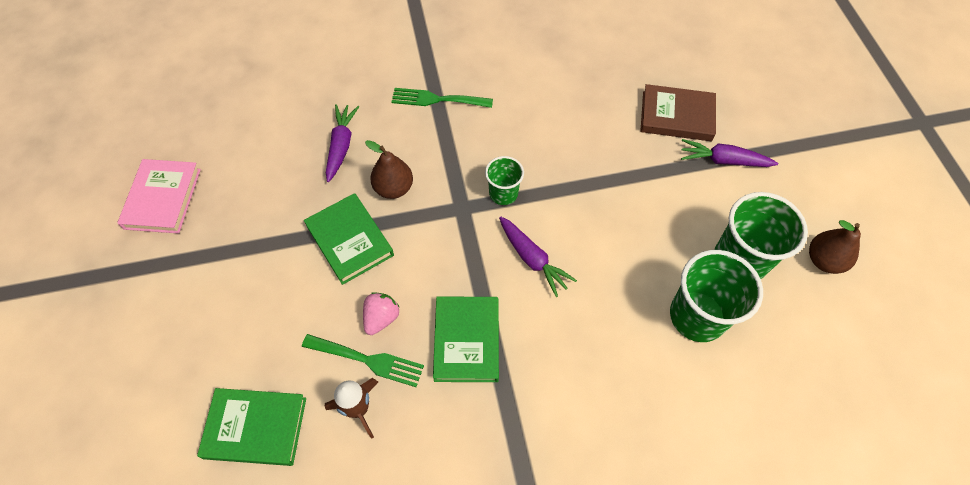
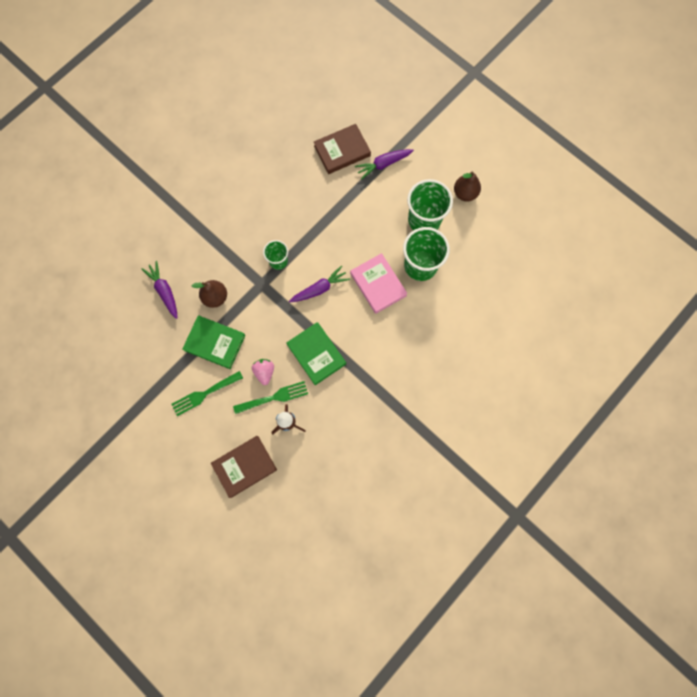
camera: 35 degrees left, 15 degrees up
pink book [117,159,201,234] -> pink book moved to [350,253,408,314]
green book [197,388,306,466] -> brown book [211,436,277,498]
green fork [392,88,493,108] -> green fork moved to [171,371,243,416]
purple carrot [499,216,577,297] -> purple carrot turned 45 degrees counterclockwise [289,266,350,303]

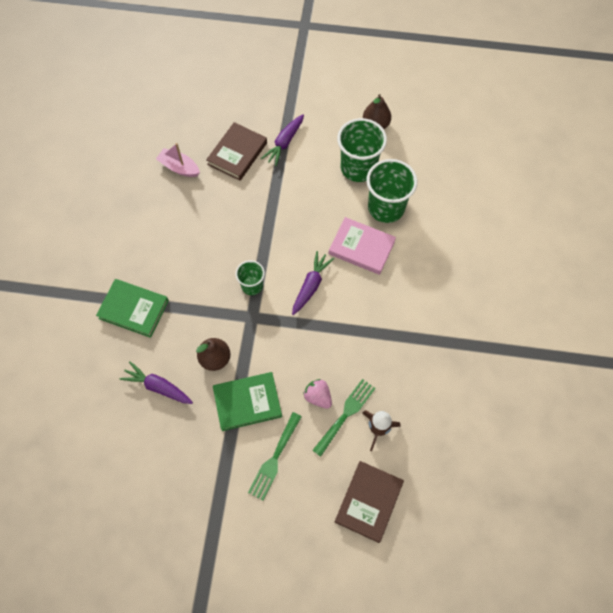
camera: 35 degrees left, 10 degrees down
green book [287,322,346,385] -> green book moved to [96,279,169,338]
none -> pink boat [156,143,200,177]

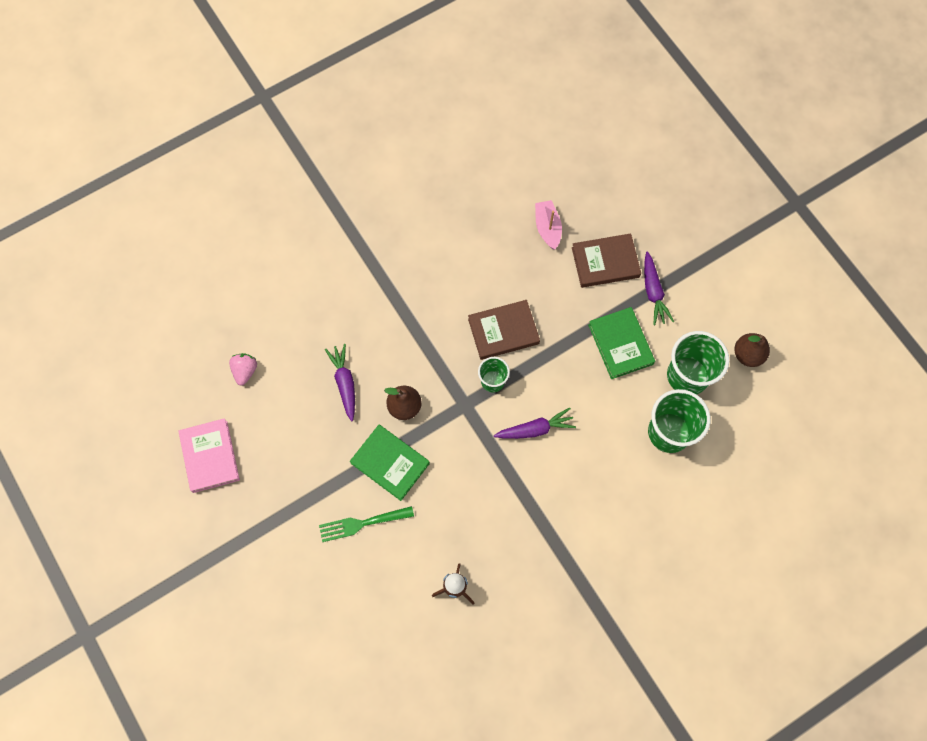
camera: 50 degrees right, 5 degrees up
green book [96,279,169,338] -> green book moved to [588,307,655,379]
purple carrot [261,114,304,166] -> purple carrot turned 90 degrees counterclockwise [644,252,674,325]
pink strawberry [303,379,332,409] -> pink strawberry moved to [229,353,257,386]
green fork [313,379,376,457] -> none
pink book [329,217,396,275] -> pink book moved to [179,418,240,493]
brown book [335,461,404,543] -> brown book moved to [468,300,540,360]

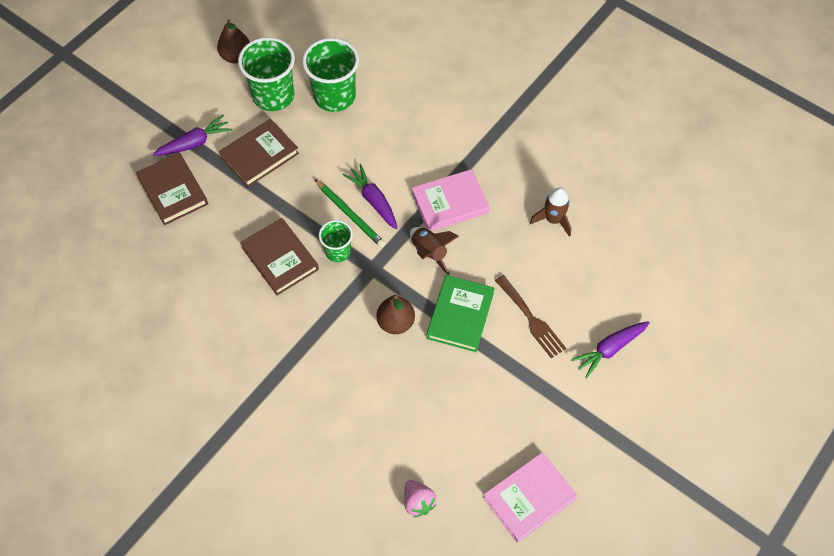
camera: 110 degrees left, 10 degrees down
pink strawberry [229,353,257,386] -> pink strawberry turned 105 degrees counterclockwise [404,480,436,517]
green fork [319,506,414,542] -> brown fork [495,275,566,358]
purple carrot [325,344,355,422] -> purple carrot moved to [571,321,650,378]
pink boat [535,200,562,250] -> none
green book [588,307,655,379] -> brown book [219,119,299,187]
none -> green pencil [315,179,385,247]
none -> brown rocket [410,227,459,275]
none -> pink book [412,169,490,231]

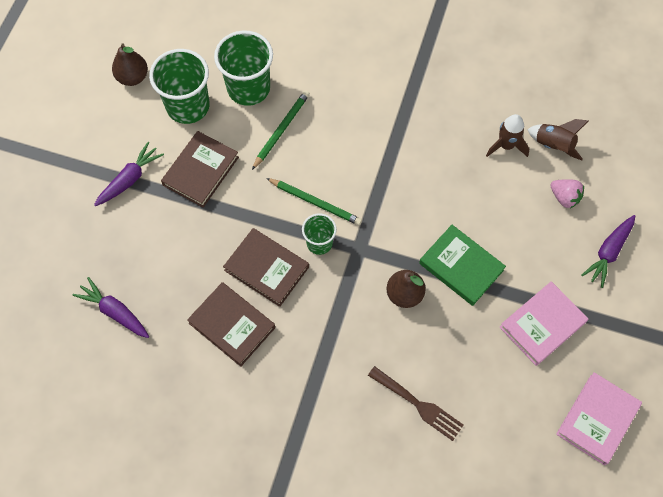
camera: 20 degrees left, 5 degrees up
brown book [136,153,208,225] -> brown book moved to [187,282,275,367]
purple carrot [343,164,398,229] -> purple carrot moved to [73,277,149,338]
pink strawberry [404,480,436,517] -> pink strawberry moved to [550,179,584,208]
brown rocket [410,227,459,275] -> brown rocket moved to [527,119,588,161]
pink book [412,169,490,231] -> pink book moved to [499,281,588,366]
green book [427,275,495,352] -> green book turned 45 degrees counterclockwise [419,225,506,306]
brown fork [495,275,566,358] -> brown fork moved to [368,366,464,441]
none -> green pencil [252,90,310,170]

